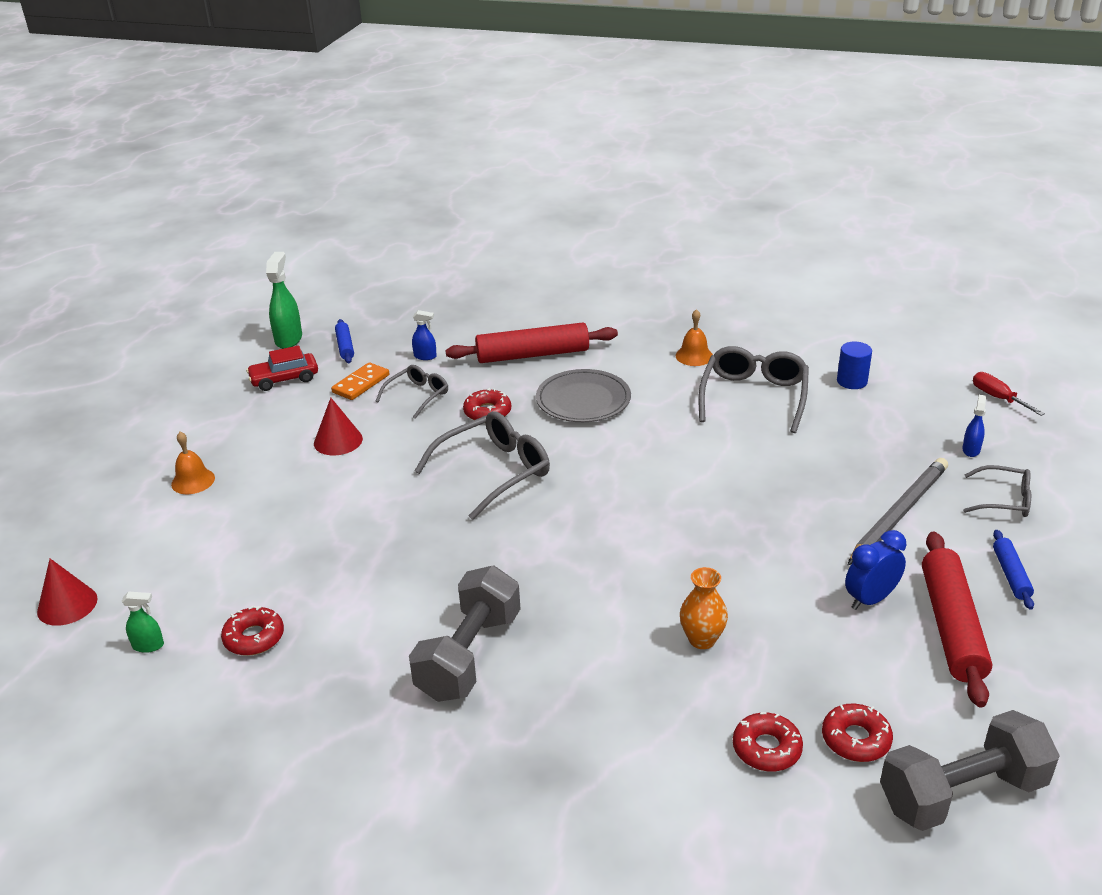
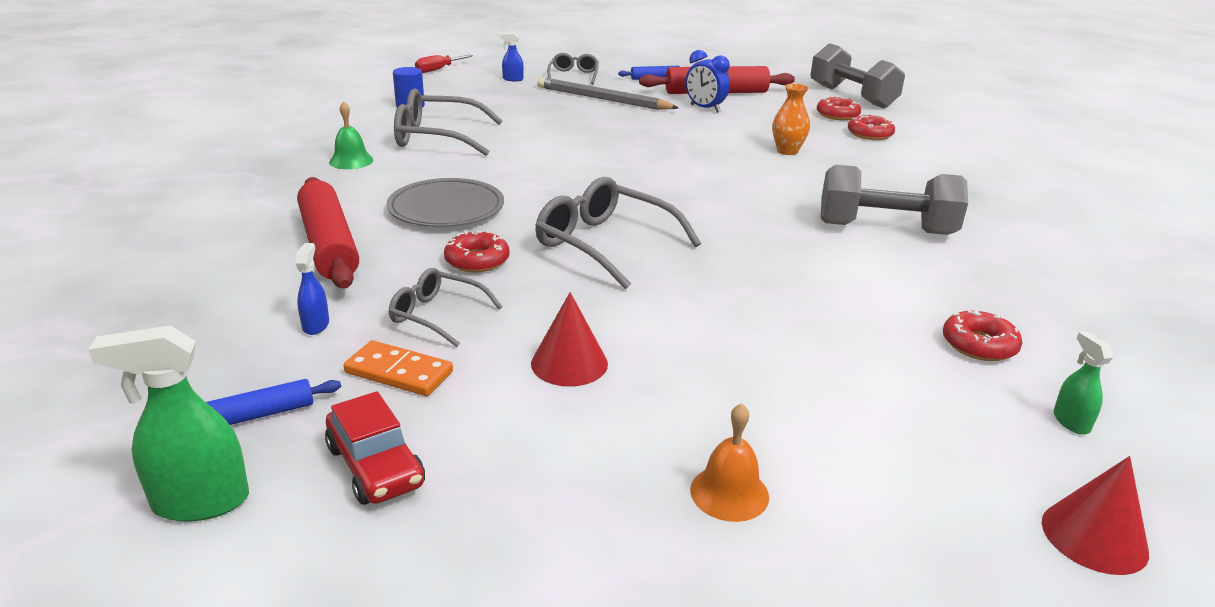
camera: 105 degrees left, 5 degrees down
orange bell [676,309,713,366] -> green bell [329,101,373,169]

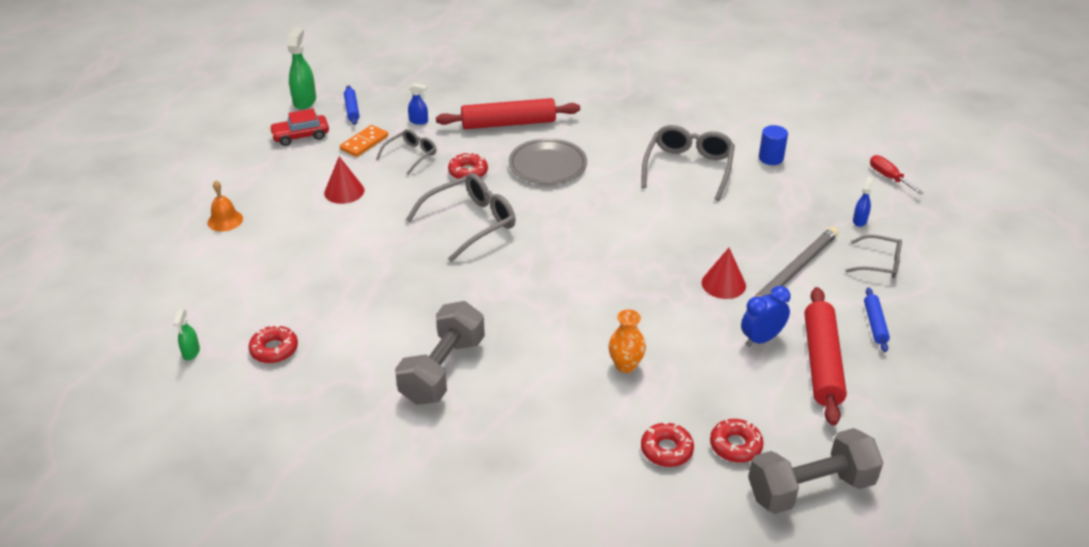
camera: 105 degrees right, 10 degrees up
green bell [329,101,373,169] -> none
red cone [1042,456,1149,575] -> red cone moved to [702,248,746,299]
green spray bottle [1053,331,1113,434] -> green spray bottle turned 90 degrees clockwise [173,310,200,360]

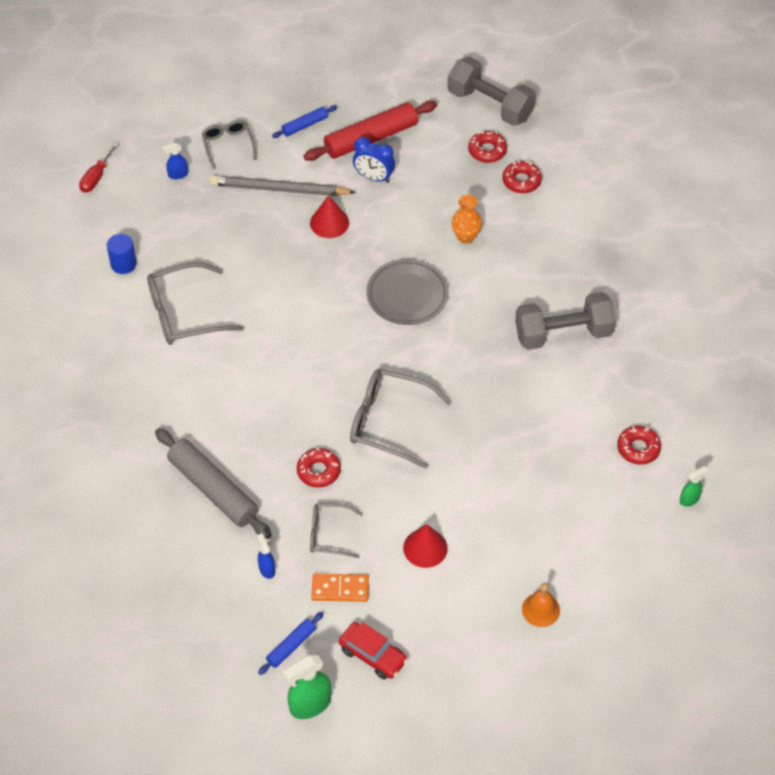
camera: 125 degrees left, 15 degrees up
red rolling pin [436,98,580,129] -> grey rolling pin [155,428,272,539]
grey plate [509,138,587,184] -> grey plate moved to [367,259,449,325]

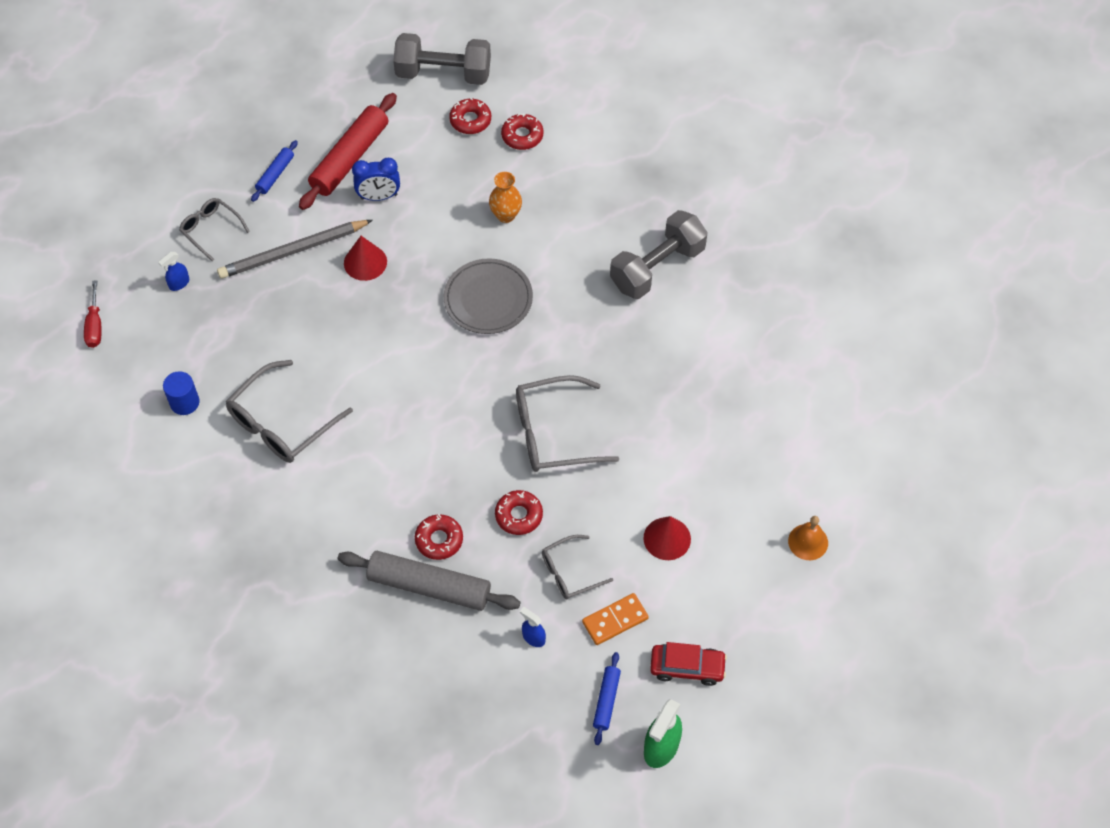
camera: 30 degrees left, 5 degrees up
red donut [617,426,661,465] -> red donut moved to [415,514,463,560]
green spray bottle [680,466,708,506] -> none

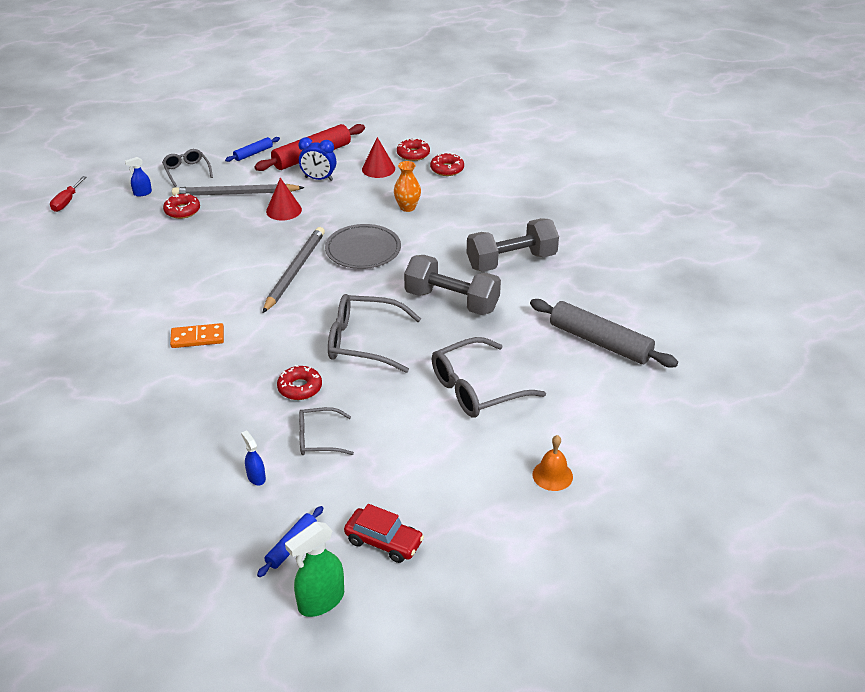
camera: 20 degrees right, 20 degrees down
blue cylinder [163,371,199,415] -> none
grey glasses [226,360,353,463] -> grey glasses moved to [432,337,546,417]
grey rolling pin [338,551,521,611] -> grey rolling pin moved to [530,299,678,368]
grey dumbbell [393,33,491,85] -> grey dumbbell moved to [404,255,501,315]
red donut [415,514,463,560] -> red donut moved to [163,193,200,219]
orange domino [582,593,649,645] -> orange domino moved to [170,323,224,348]
red cone [644,516,691,560] -> red cone moved to [362,137,395,178]
none -> grey pencil [263,227,325,313]

